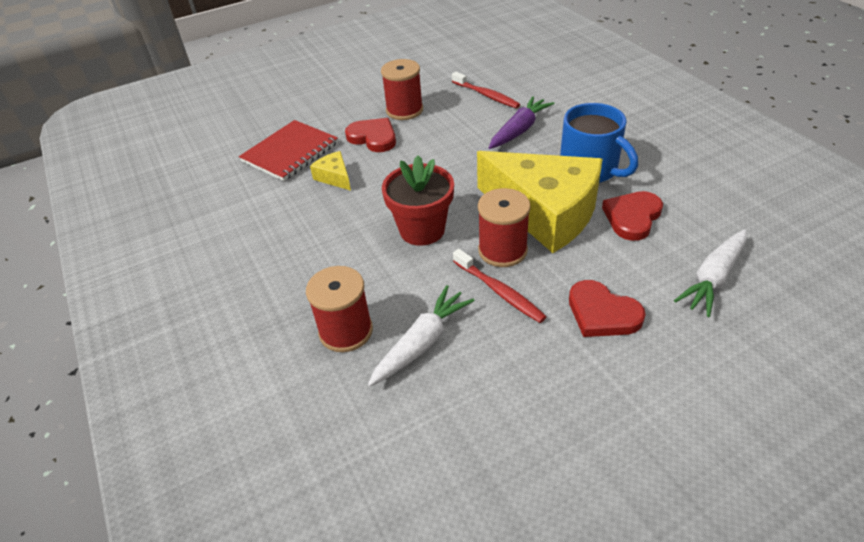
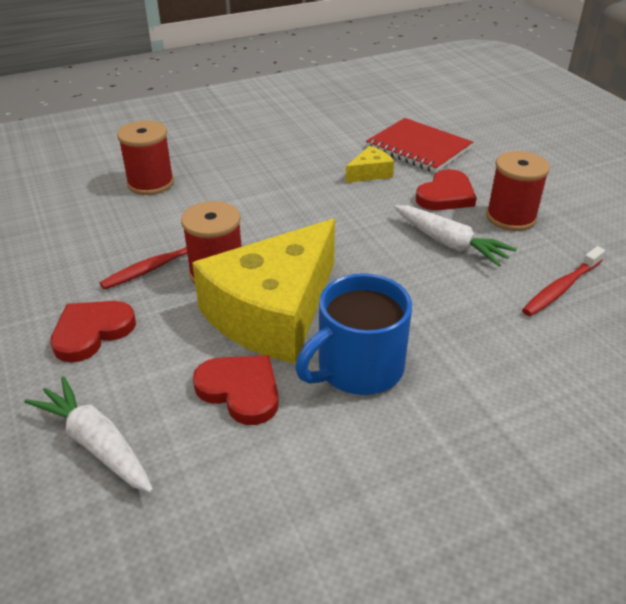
camera: 90 degrees right, 5 degrees down
white carrot [368,285,475,386] -> white carrot moved to [394,205,517,266]
red flower pot [382,155,454,246] -> none
purple carrot [488,96,555,149] -> none

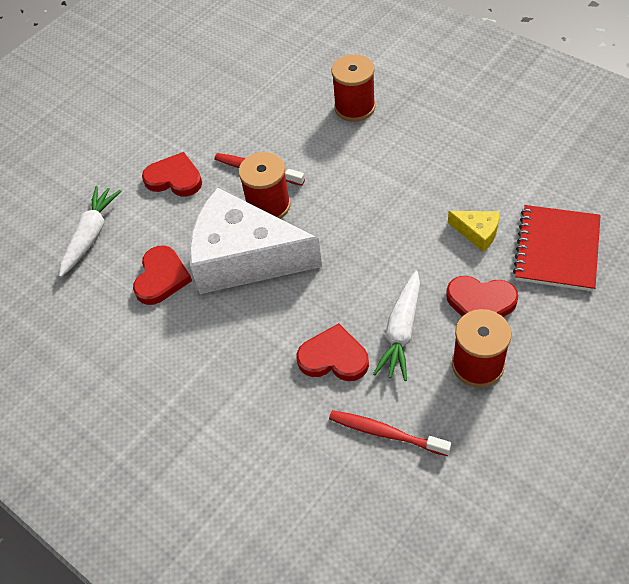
camera: 70 degrees right, 15 degrees up
yellow cheese [192,219,335,364] -> white cheese [189,188,322,294]
blue mug [295,273,412,395] -> none
none -> red heart [297,323,369,381]

